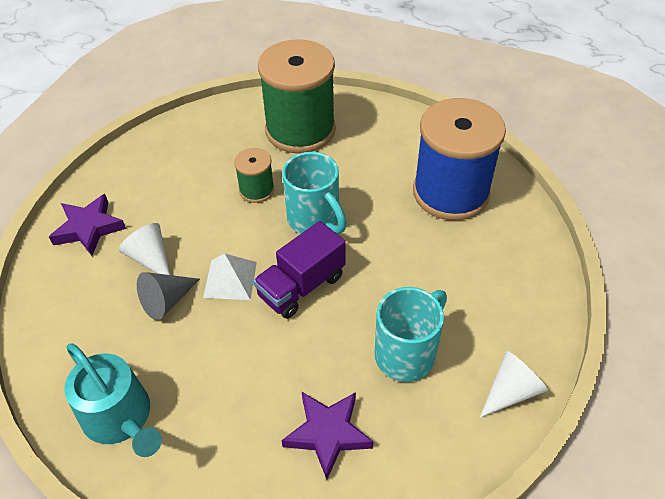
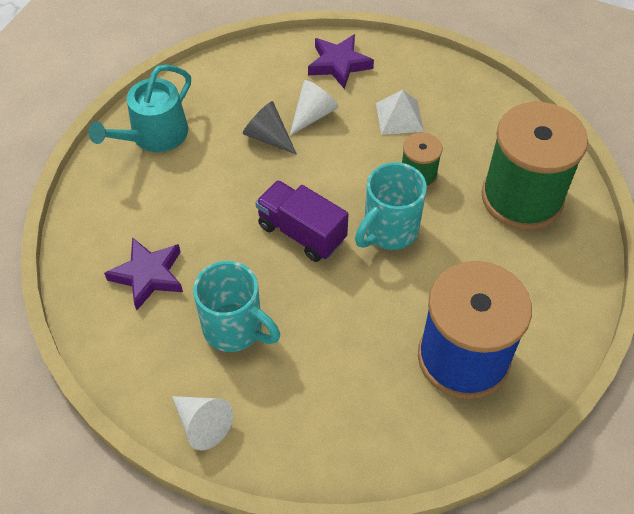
camera: 80 degrees right, 5 degrees up
white pyramid [203,254,257,300] -> white pyramid moved to [376,90,424,135]

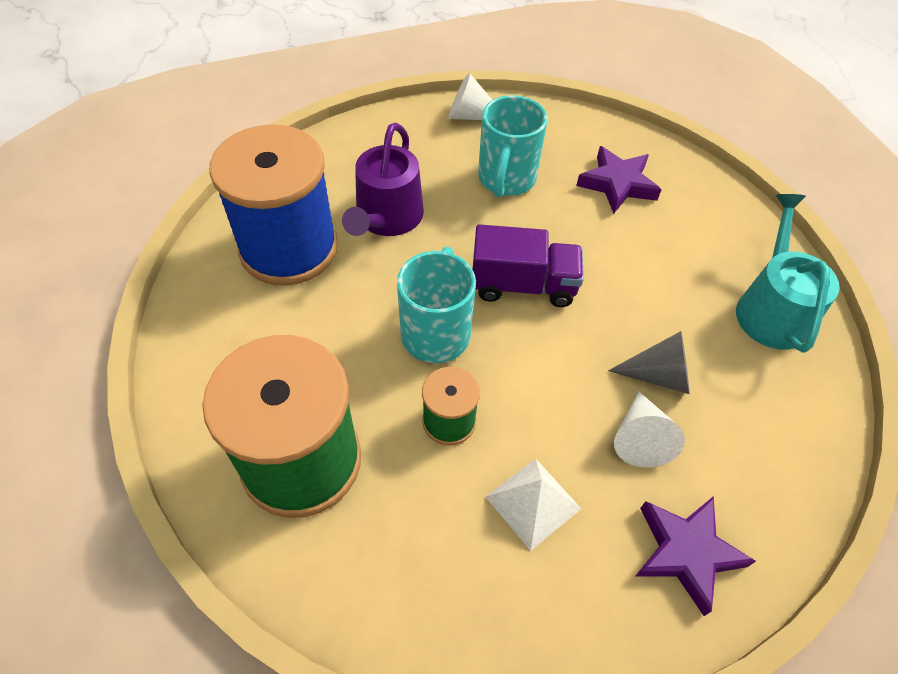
camera: 145 degrees right, 0 degrees up
turquoise mug [193,261,280,352] -> turquoise mug turned 75 degrees counterclockwise [478,95,548,198]
none -> purple watering can [342,123,424,236]

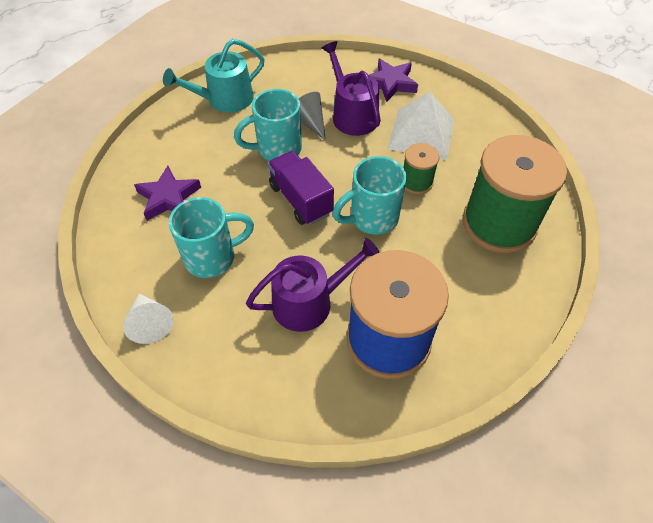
camera: 125 degrees left, 0 degrees up
white pyramid [486,458,581,551] -> white pyramid [387,91,455,160], size x1.61
white cone [614,392,685,468] -> purple watering can [322,41,381,136]
none -> turquoise mug [234,89,302,161]

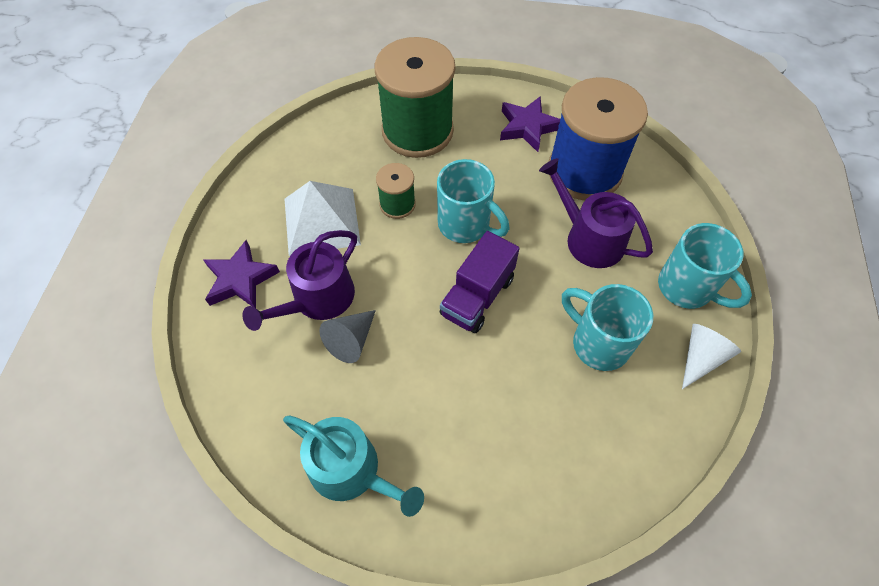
camera: 115 degrees left, 5 degrees up
purple star [134,166,201,221] -> purple star moved to [500,96,560,152]
turquoise mug [234,89,302,161] -> turquoise mug moved to [658,223,752,309]

